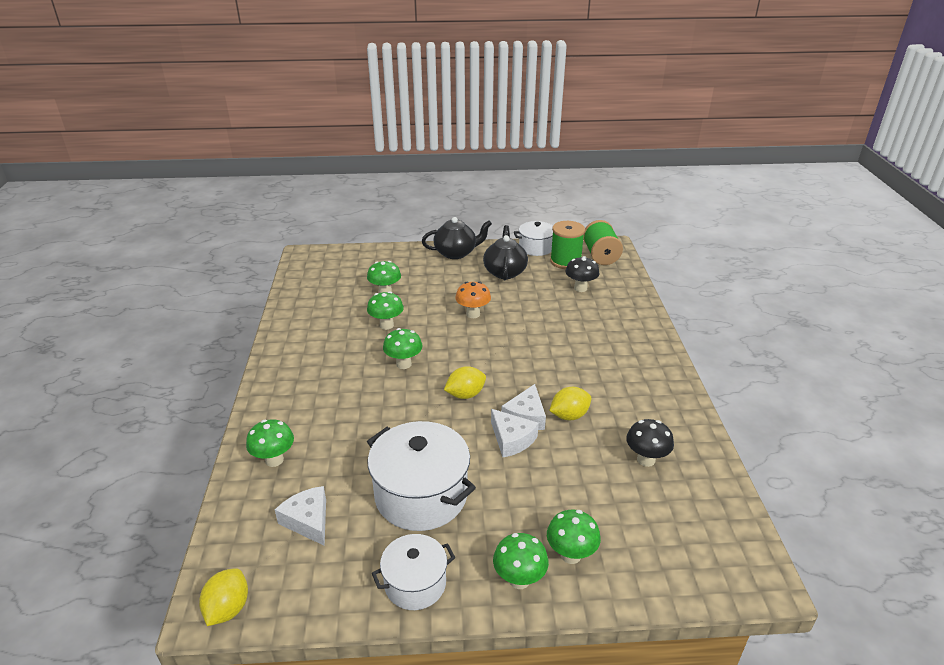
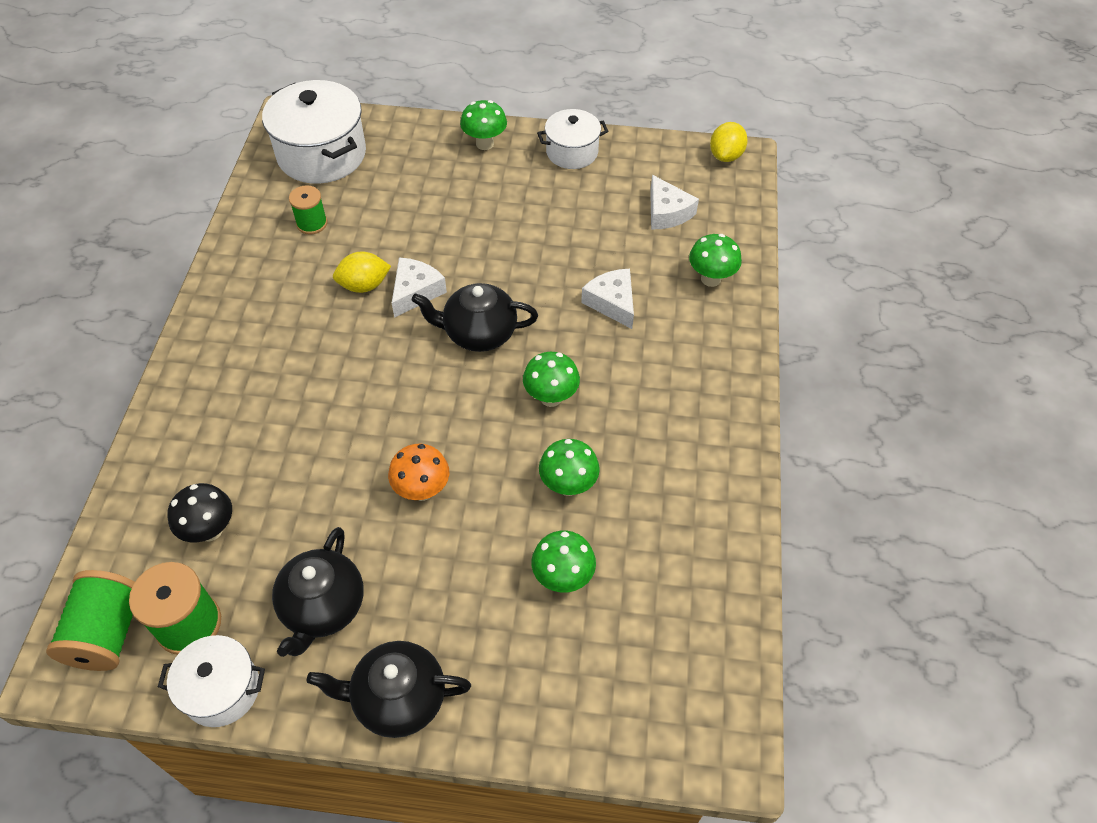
camera: 170 degrees left, 20 degrees up
white pot [367,421,476,531] -> white pot moved to [262,80,366,184]
yellow lemon [444,366,486,399] -> black teapot [412,283,538,352]
white cheese [491,409,539,457] -> white cheese moved to [581,269,634,329]
green mushroom [547,509,601,564] -> none
black mushroom [626,419,674,467] -> green spool [289,185,327,235]

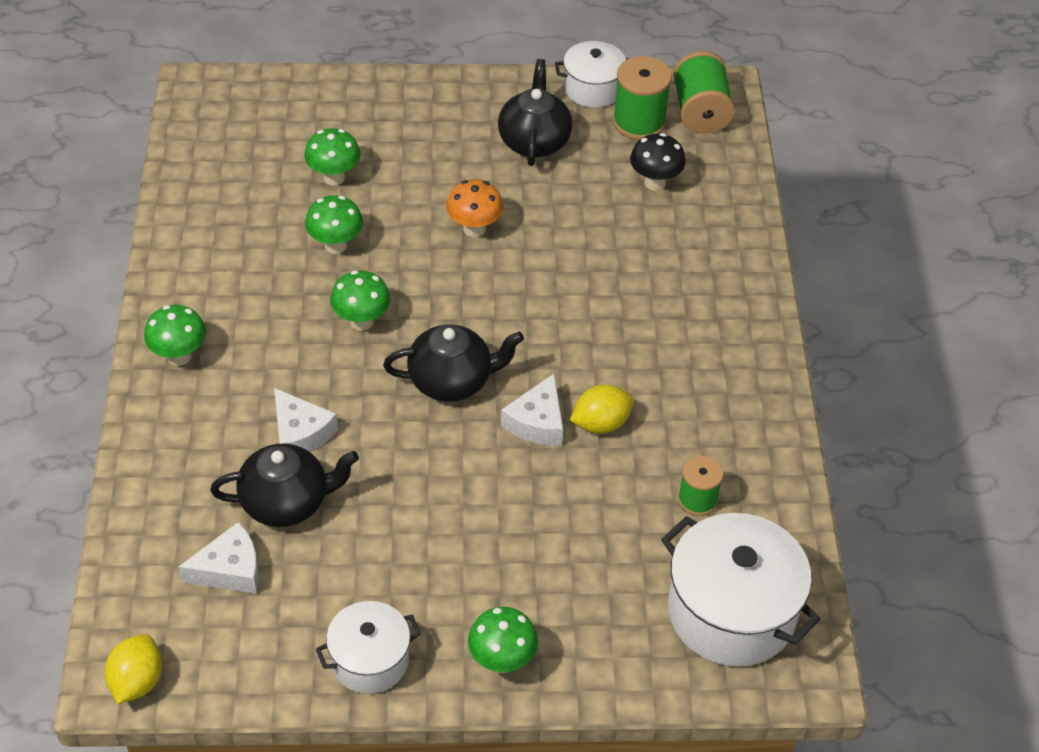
camera: 170 degrees right, 5 degrees down
black teapot [307,641,471,738] -> black teapot moved to [210,444,359,527]
white cheese [650,175,699,230] -> white cheese turned 105 degrees clockwise [178,522,259,594]
green mushroom [689,234,742,287] -> green mushroom moved to [144,305,206,366]

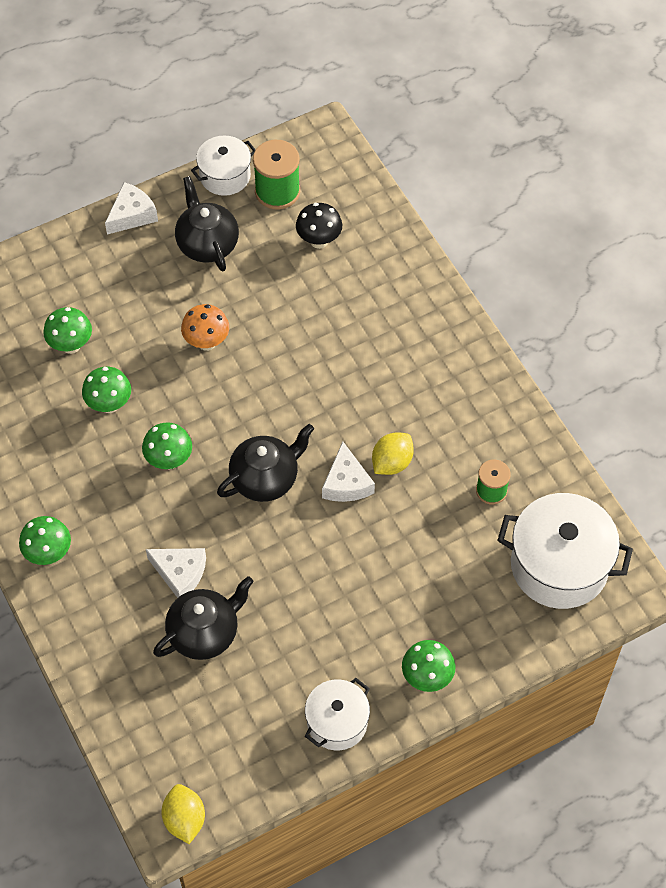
camera: 25 degrees left, 10 degrees up
white cheese [178,522,259,594] -> white cheese moved to [105,182,158,234]
green spool [673,51,735,134] -> none

